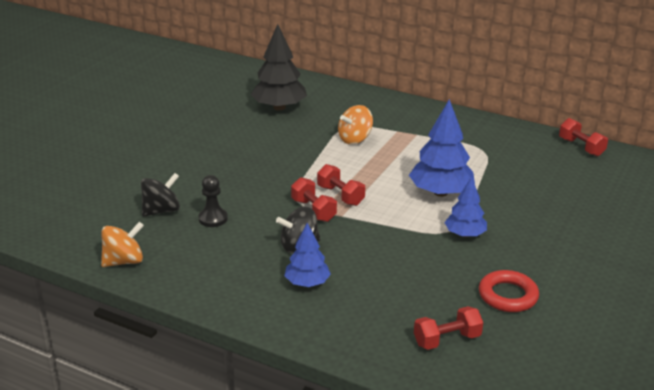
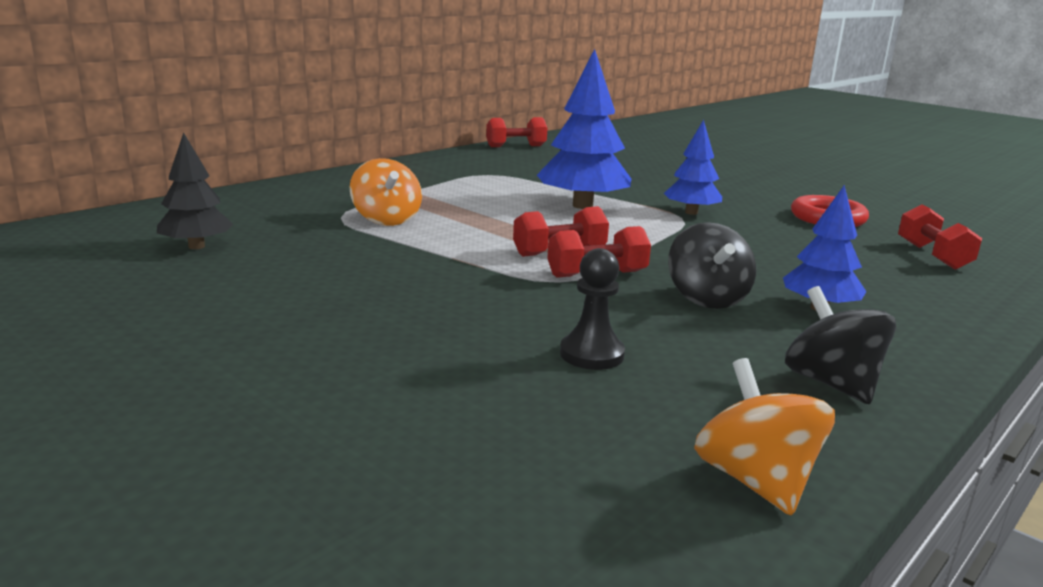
camera: 75 degrees left, 10 degrees down
black spinning top [141,173,180,217] -> black spinning top moved to [785,286,896,404]
black tree [250,24,307,111] -> black tree [157,132,233,249], size x0.61

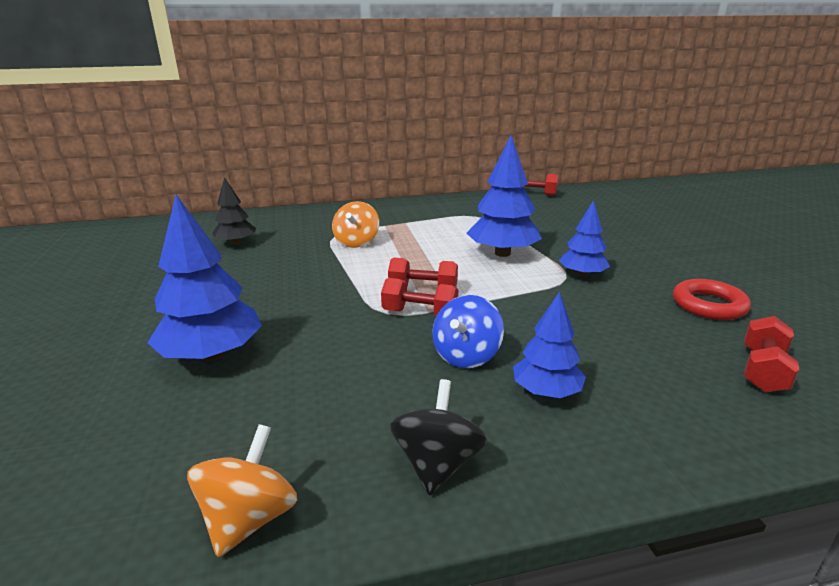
camera: 35 degrees right, 5 degrees up
black pawn [560,248,625,370] -> none
black spinning top [668,222,756,309] -> blue spinning top [432,295,504,368]
none -> blue tree [147,195,262,362]

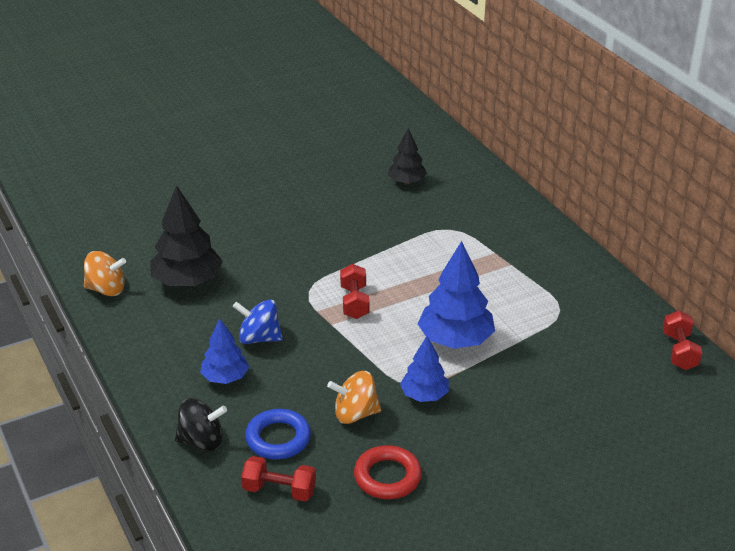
camera: 75 degrees right, 10 degrees up
blue tree [147,195,262,362] -> none
orange spinning top [332,201,379,248] -> orange spinning top moved to [327,371,381,424]
red dumbbell [381,278,458,316] -> none
black spinning top [390,379,488,495] -> black spinning top moved to [175,398,227,451]
none -> black tree [150,185,223,287]
none -> blue ring [245,409,311,459]

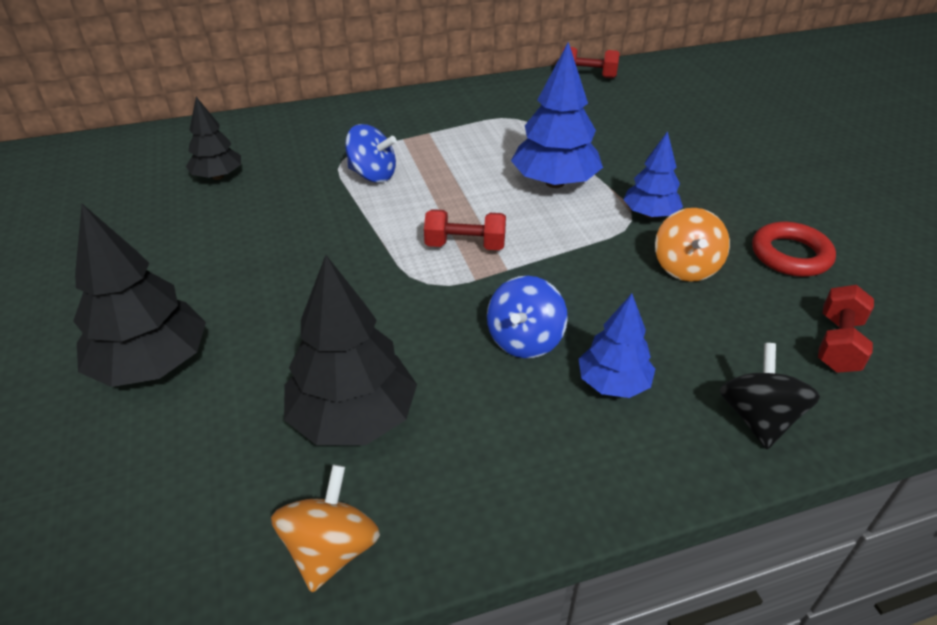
camera: 80 degrees left, 5 degrees up
blue ring [245,409,311,459] -> none
none -> black tree [73,204,206,387]
none -> blue spinning top [345,124,396,183]

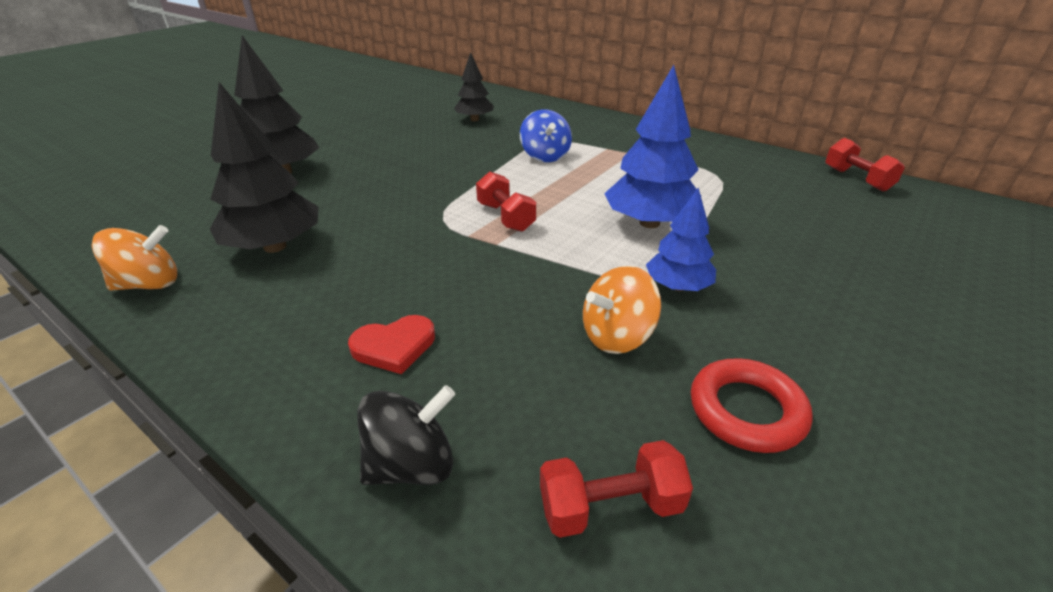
camera: 55 degrees right, 5 degrees down
blue spinning top [487,276,568,358] -> none
blue tree [579,294,655,398] -> red heart [348,315,435,374]

